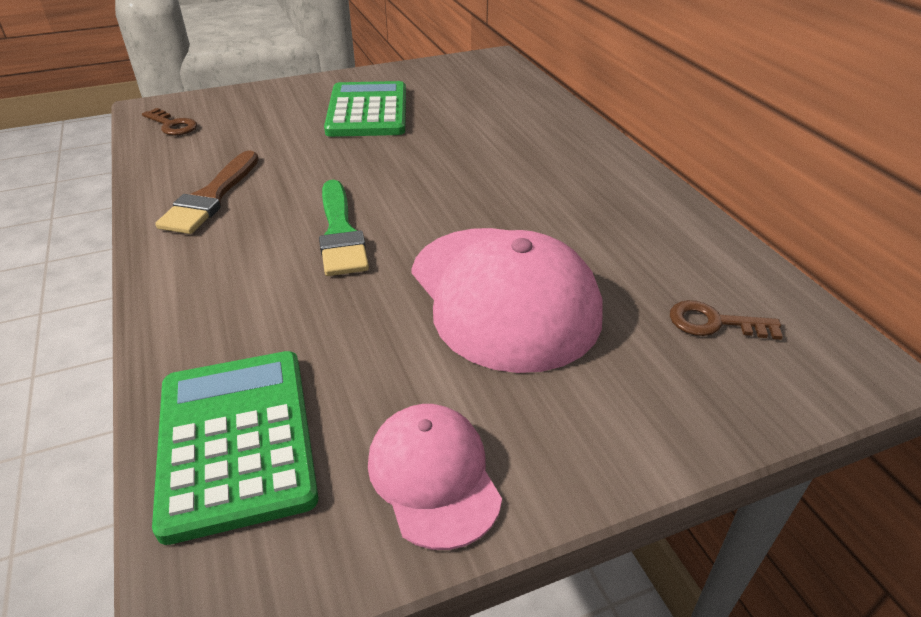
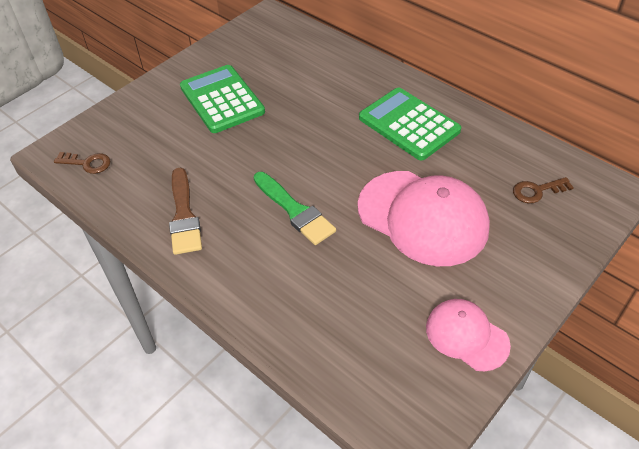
camera: 25 degrees left, 10 degrees up
green calculator [152,351,318,545] -> green calculator moved to [359,88,461,161]

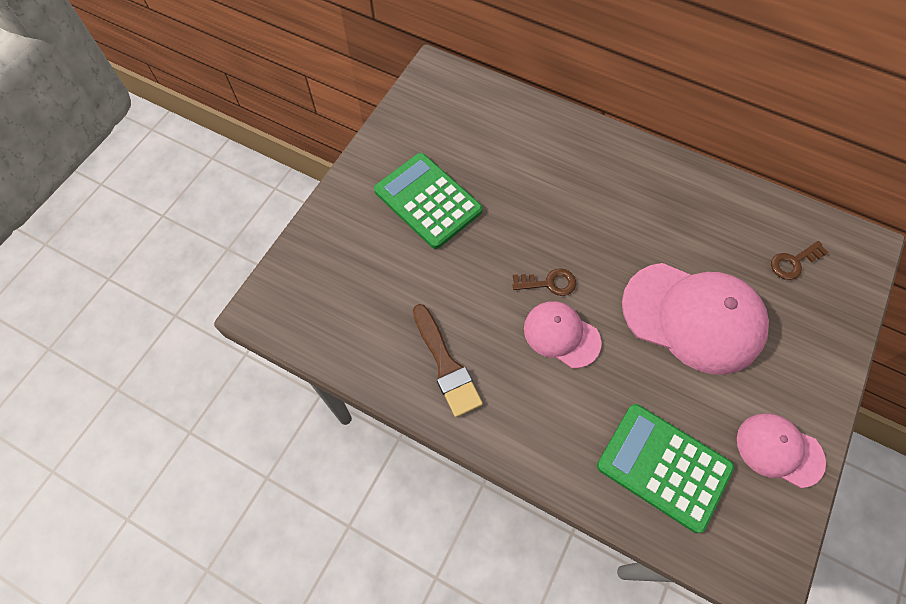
camera: 15 degrees left, 15 degrees up
brown key [54,152,110,174] -> brown key moved to [513,268,576,296]
green brush [254,172,336,245] -> pink cap [524,301,602,368]
green calculator [359,88,461,161] -> green calculator moved to [597,404,734,533]

